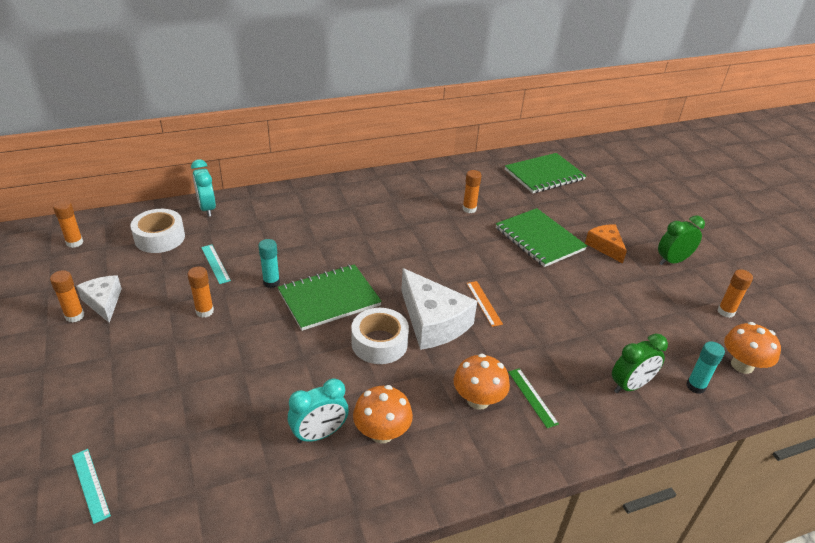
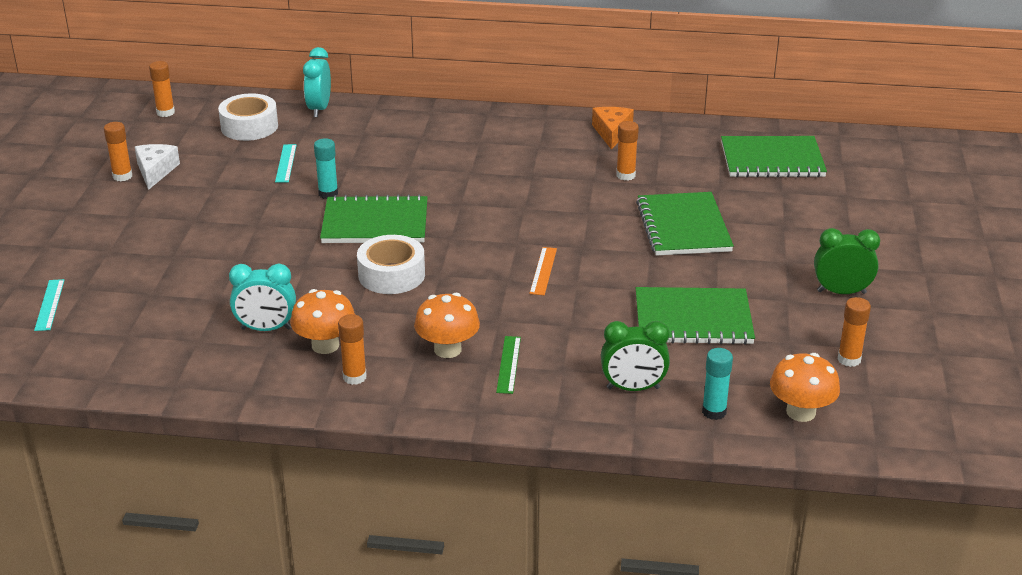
camera: 30 degrees right, 5 degrees down
orange glue stick [188,267,214,318] -> orange glue stick moved to [338,314,367,385]
white cheese [401,268,477,350] -> none
orange cheese [585,224,627,263] -> orange cheese moved to [592,107,634,150]
none -> green notebook [636,287,755,345]

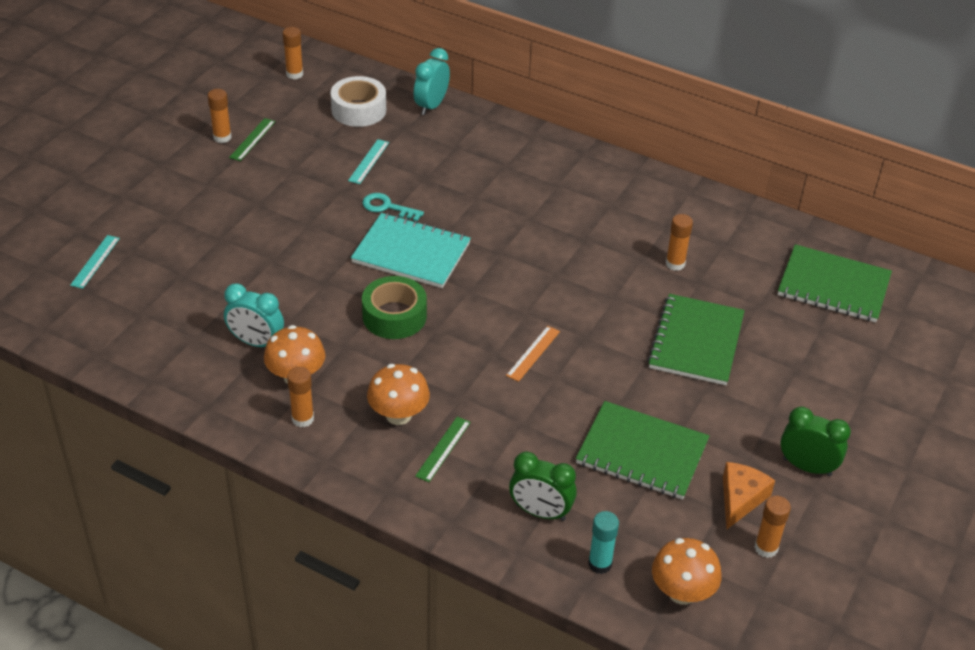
camera: 20 degrees right, 10 degrees up
white cheese [135,144,180,190] -> green ruler [229,118,276,161]
turquoise glue stick [314,138,338,199] -> turquoise key [362,193,424,221]
green notebook [320,195,428,243] -> turquoise notebook [351,213,471,288]
white tape [357,235,425,294] -> green tape [362,276,427,339]
orange cheese [592,107,634,150] -> orange cheese moved to [723,462,775,529]

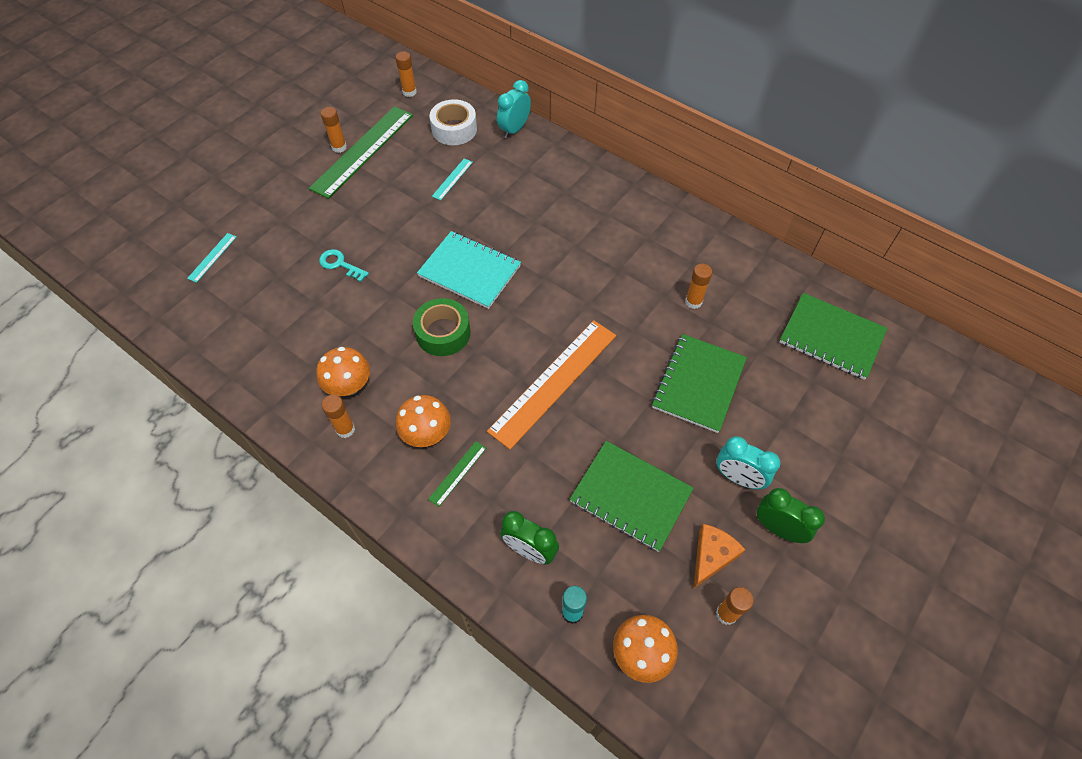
camera: 10 degrees right, 15 degrees up
turquoise clock [224,283,284,347] -> turquoise clock moved to [716,436,780,489]
green ruler [229,118,276,161] -> green ruler [309,106,413,199], size x2.35
turquoise key [362,193,424,221] -> turquoise key moved to [319,249,369,282]
orange ruler [506,326,560,382] -> orange ruler [487,320,616,450], size x2.35

